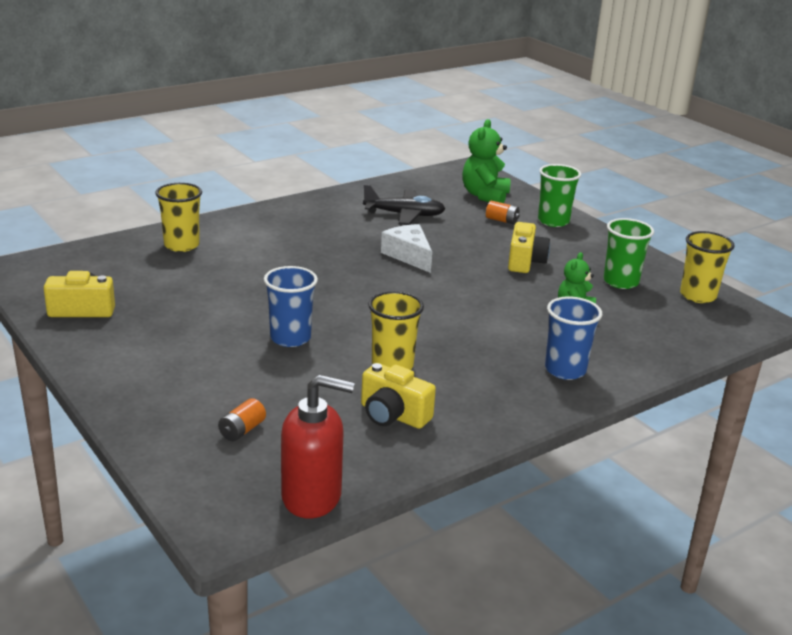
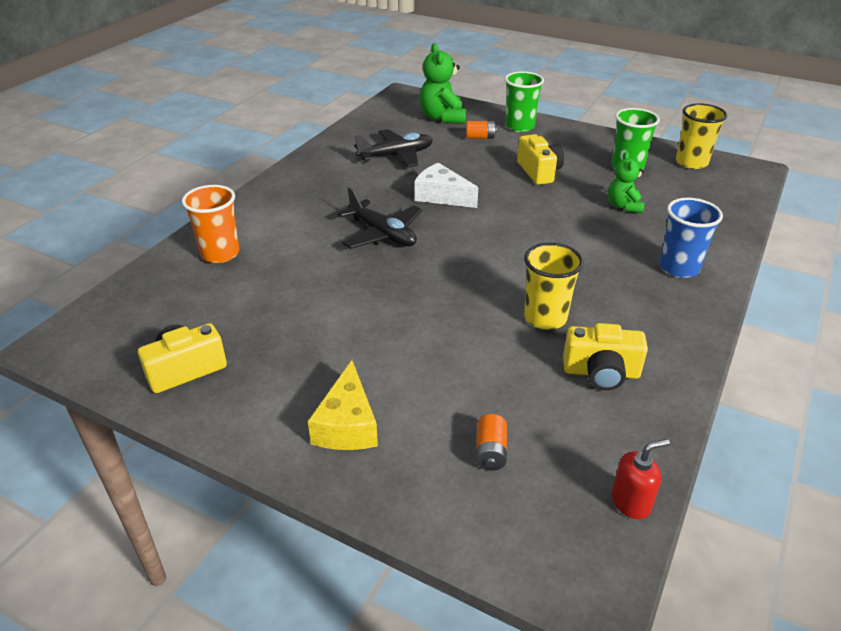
camera: 25 degrees left, 10 degrees up
yellow cup [155,183,202,252] -> orange cup [182,185,239,263]
blue cup [264,266,318,347] -> none
red soap dispenser [281,374,355,518] -> red soap dispenser [612,439,670,519], size x0.55
none -> yellow cheese [308,360,378,450]
none -> black plane [338,187,422,249]

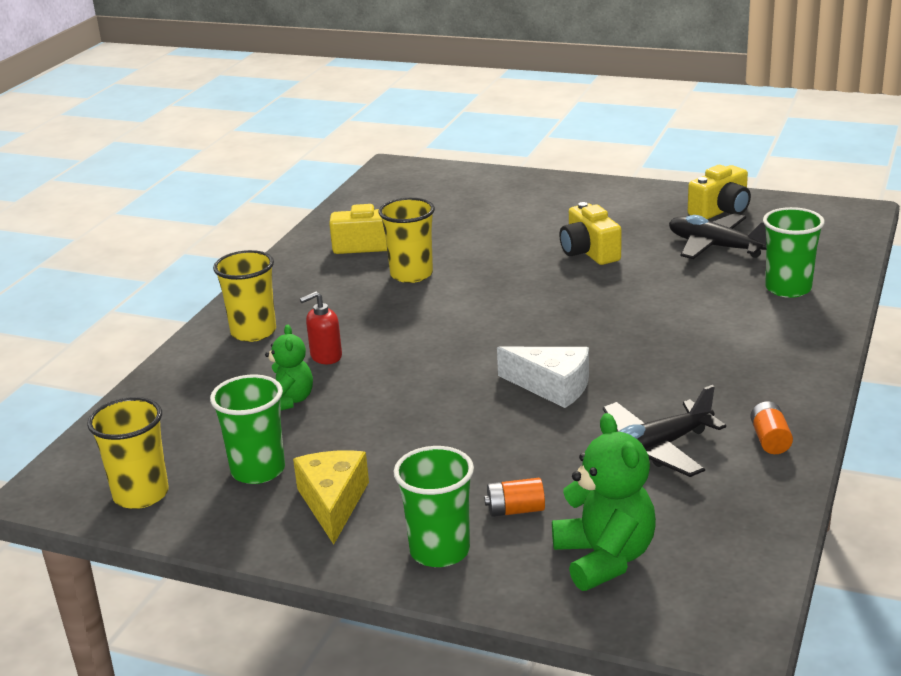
camera: 175 degrees right, 10 degrees down
orange cup [182,185,239,263] -> green cup [763,207,825,298]
yellow cheese [308,360,378,450] -> yellow cheese moved to [293,450,369,545]
black plane [338,187,422,249] -> black plane moved to [669,213,767,259]
orange battery [476,414,507,471] -> orange battery moved to [750,401,793,454]
yellow camera [517,134,564,185] -> yellow camera moved to [559,202,622,265]
red soap dispenser [612,439,670,519] -> red soap dispenser moved to [300,291,342,364]
blue cup [660,198,723,278] -> yellow cup [213,250,276,342]

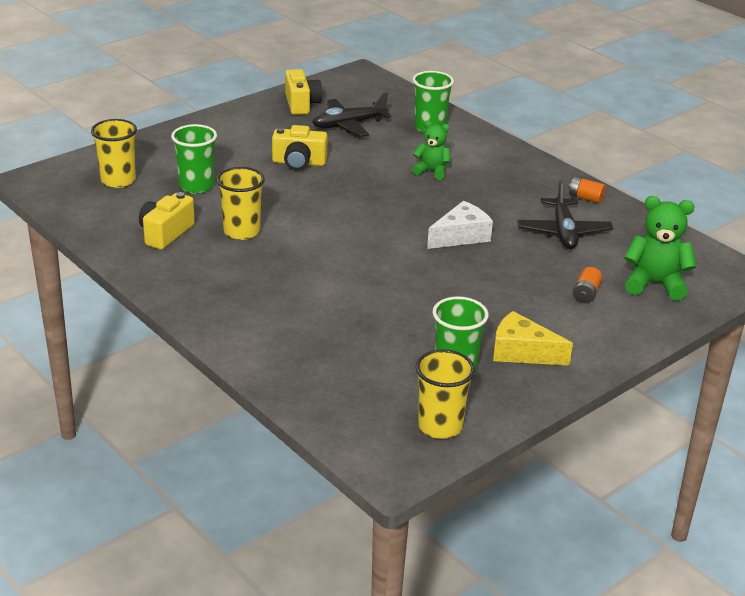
camera: 65 degrees left, 5 degrees up
yellow cup [213,250,276,342] -> yellow cup moved to [91,119,137,188]
green teddy bear [265,325,313,411] -> green teddy bear moved to [412,121,450,180]
red soap dispenser [300,291,342,364] -> none
green cup [394,446,474,567] -> green cup moved to [171,124,217,194]

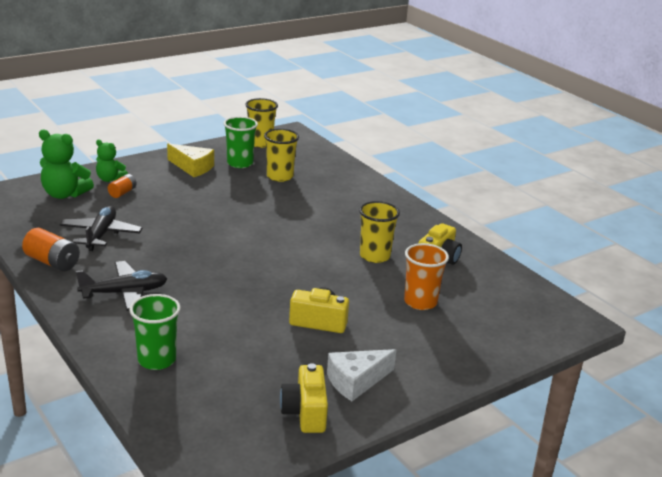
camera: 175 degrees left, 5 degrees down
yellow cup [91,119,137,188] -> yellow cup moved to [264,129,299,182]
green cup [171,124,217,194] -> orange cup [404,243,449,310]
black plane [312,92,391,137] -> black plane moved to [76,261,167,311]
green teddy bear [412,121,450,180] -> green teddy bear moved to [96,140,128,182]
white cheese [427,201,493,249] -> white cheese moved to [327,349,396,401]
orange battery [569,177,606,203] -> orange battery [22,228,80,271], size x1.64

